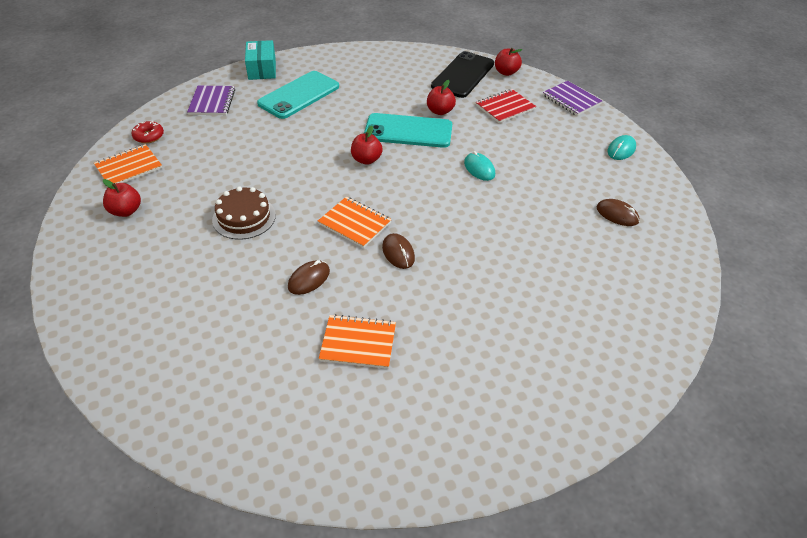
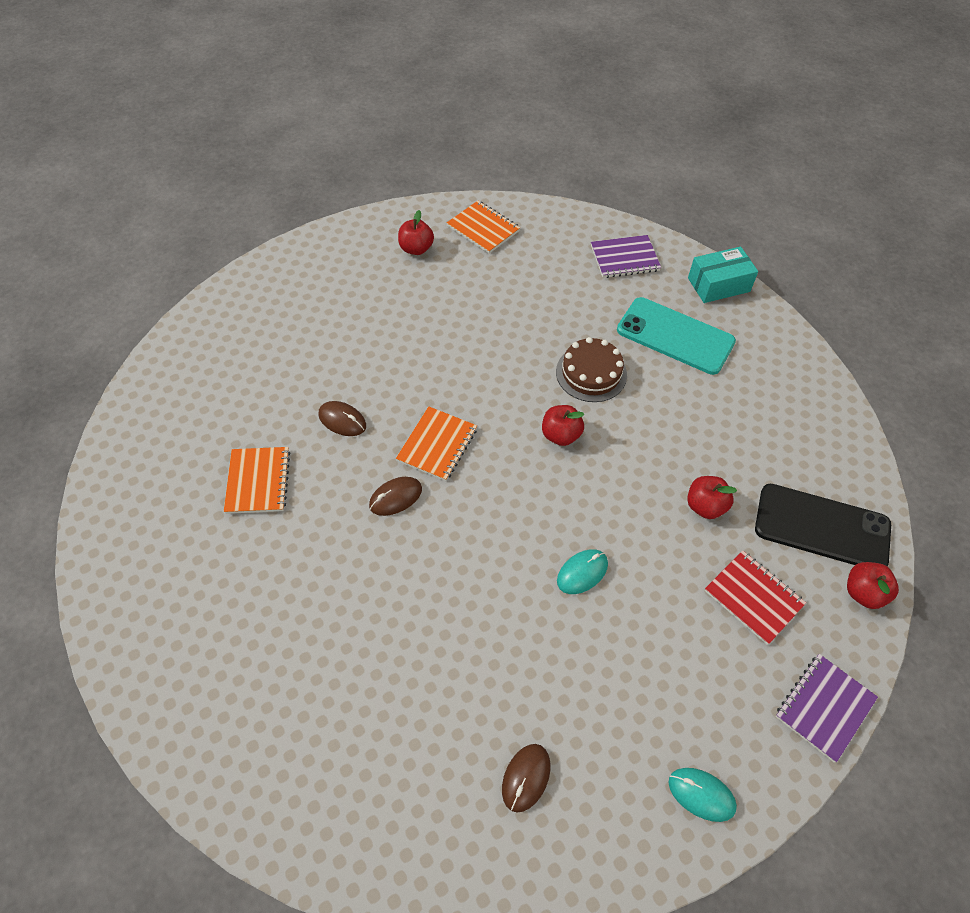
camera: 80 degrees right, 10 degrees up
red donut [132,121,164,143] -> none
brown cake [212,186,276,240] -> brown cake moved to [556,337,627,402]
turquoise phone [364,113,452,148] -> none

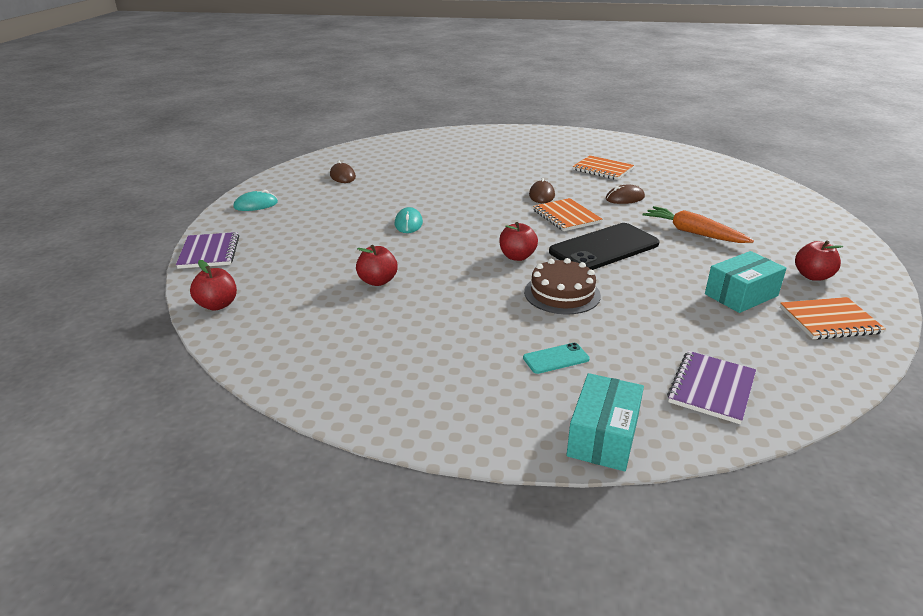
camera: 130 degrees right, 25 degrees down
turquoise phone [617,297,736,375] -> turquoise phone [523,343,590,374], size x0.44
red notebook [705,551,806,645] -> none
black phone [755,484,891,566] -> black phone moved to [549,223,660,270]
none -> orange carrot [643,206,754,243]
none -> turquoise box [705,251,787,313]

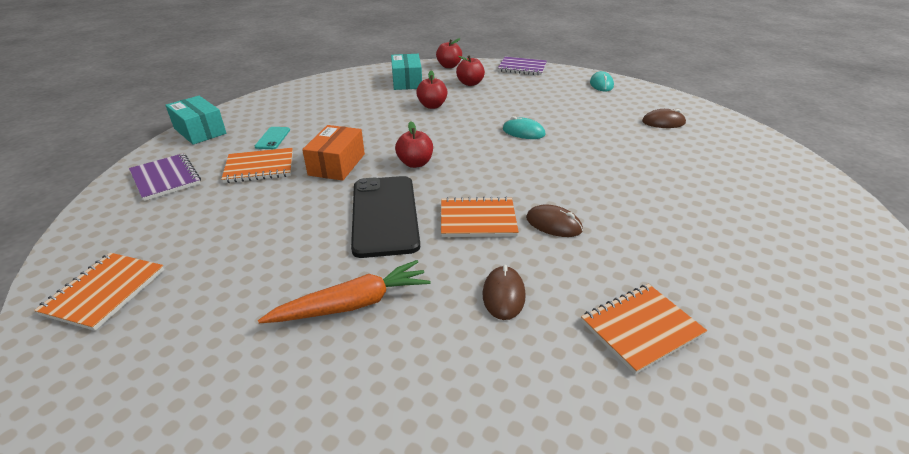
camera: 115 degrees right, 5 degrees up
brown cake [524,258,601,315] -> orange box [302,125,365,181]
turquoise box [705,251,787,313] -> turquoise box moved to [391,54,422,90]
red apple [795,240,843,281] -> red apple moved to [456,55,485,86]
none -> orange notebook [221,148,293,183]

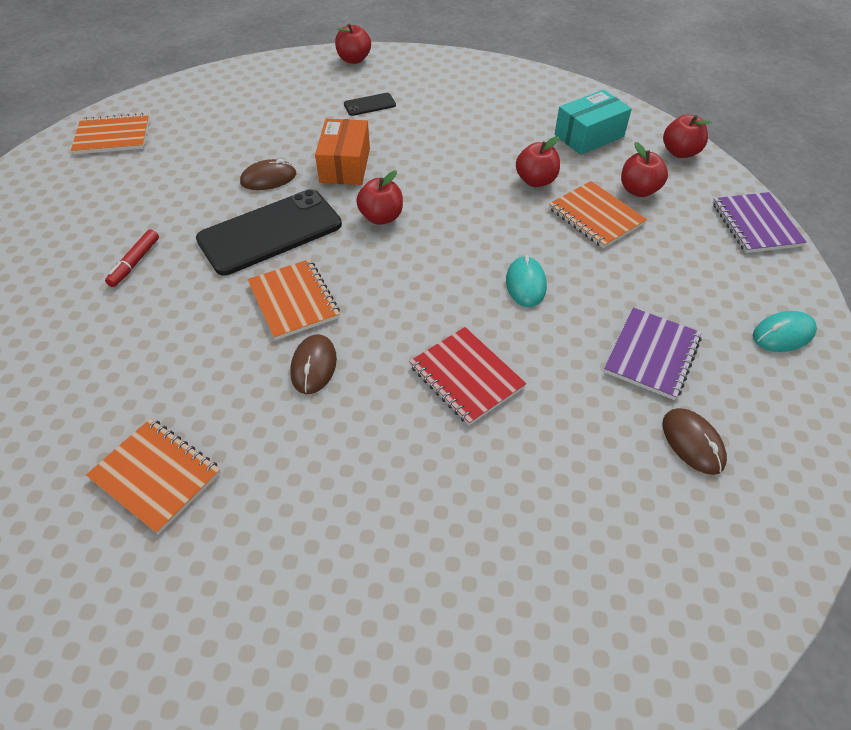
camera: 65 degrees right, 15 degrees up
purple notebook [129,153,201,201] -> purple notebook moved to [604,308,702,400]
turquoise box [165,96,226,145] -> red apple [335,24,371,64]
orange notebook [221,148,293,183] -> orange notebook moved to [549,181,647,248]
turquoise phone [255,127,290,149] -> black phone [344,93,396,116]
orange carrot [258,260,430,323] -> red marker [105,229,159,287]
orange box [302,125,365,181] -> orange box turned 75 degrees counterclockwise [315,119,370,185]
brown mouse [482,265,526,320] -> brown mouse moved to [240,159,296,190]
none -> red notebook [409,327,526,425]

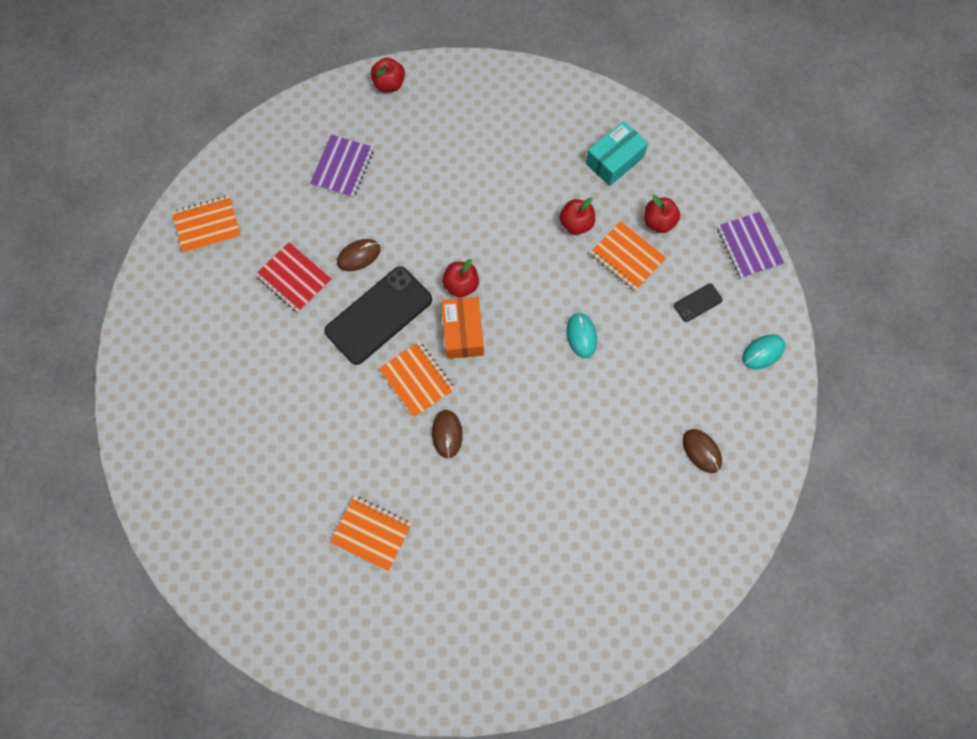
camera: 10 degrees left, 20 degrees up
red marker [105,229,159,287] -> none
orange box [315,119,370,185] -> orange box moved to [441,297,484,359]
black phone [344,93,396,116] -> black phone moved to [674,283,723,322]
red notebook [409,327,526,425] -> red notebook moved to [255,242,332,313]
purple notebook [604,308,702,400] -> purple notebook moved to [310,134,374,198]
red apple [663,115,711,158] -> none

